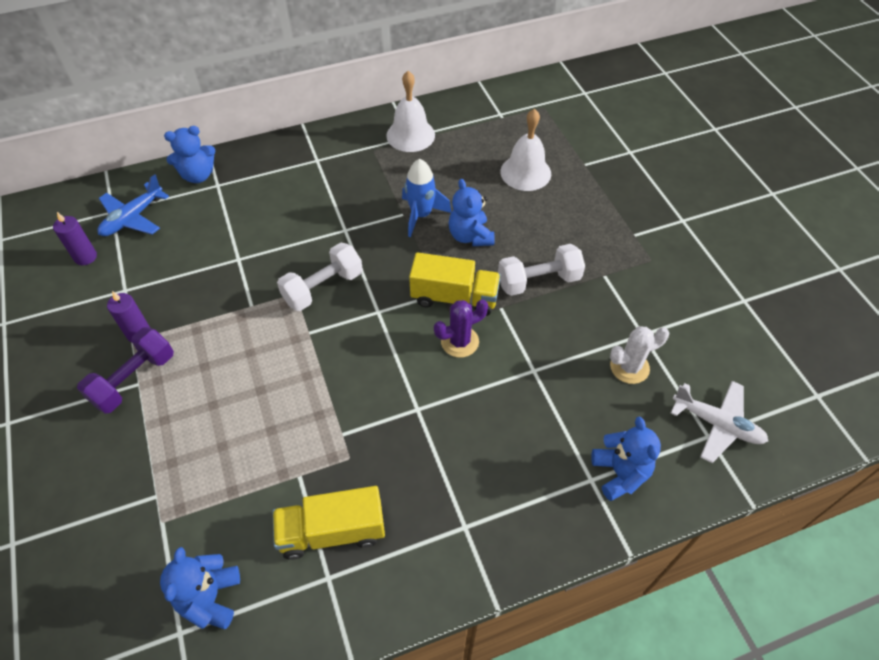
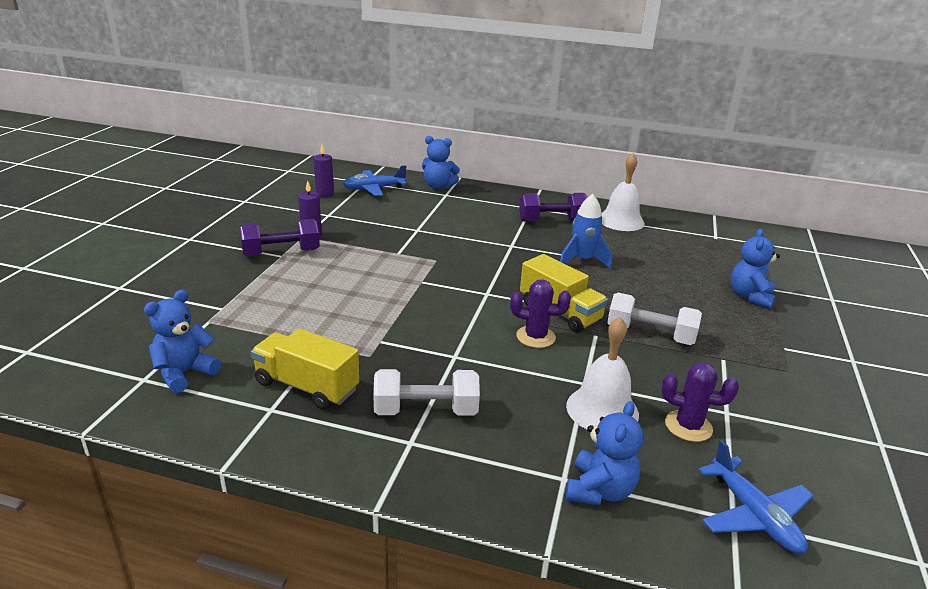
camera: 35 degrees right, 25 degrees down
white dumbbell [277,243,363,311] -> white dumbbell moved to [373,369,480,416]
blue teddy bear [448,179,495,246] -> blue teddy bear moved to [731,229,780,309]
white bell [500,108,551,191] -> white bell moved to [566,317,639,429]
white cactus [610,326,669,384] -> purple cactus [662,363,739,442]
white plane [671,381,768,463] -> blue plane [698,440,814,554]
none -> purple dumbbell [519,193,587,222]

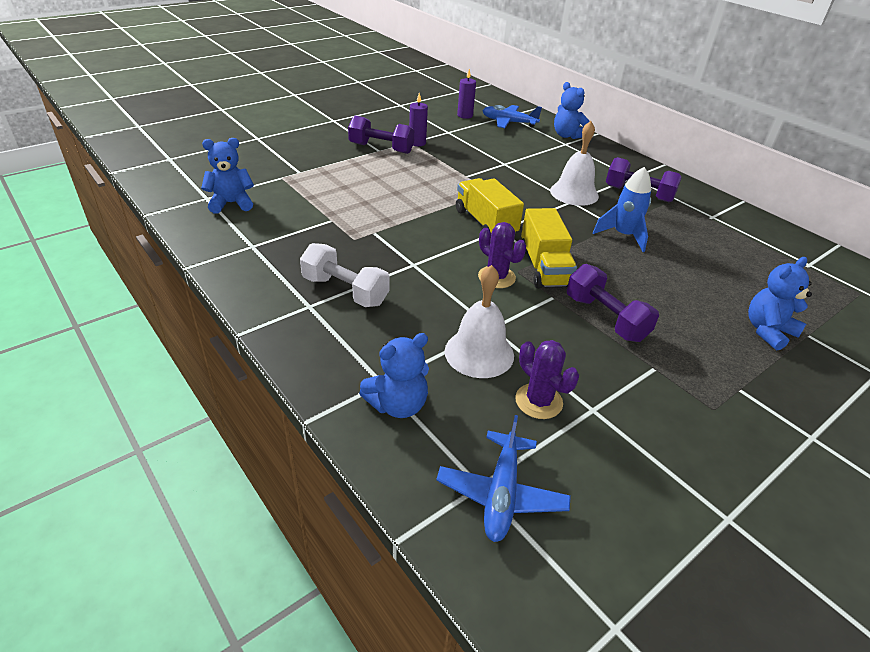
camera: 35 degrees right, 10 degrees up
yellow truck [251,329,360,410] -> yellow truck moved to [456,178,524,233]
white bell [602,154,645,231] -> white bell moved to [550,121,599,206]
white dumbbell [607,293,702,345] -> purple dumbbell [567,264,659,342]

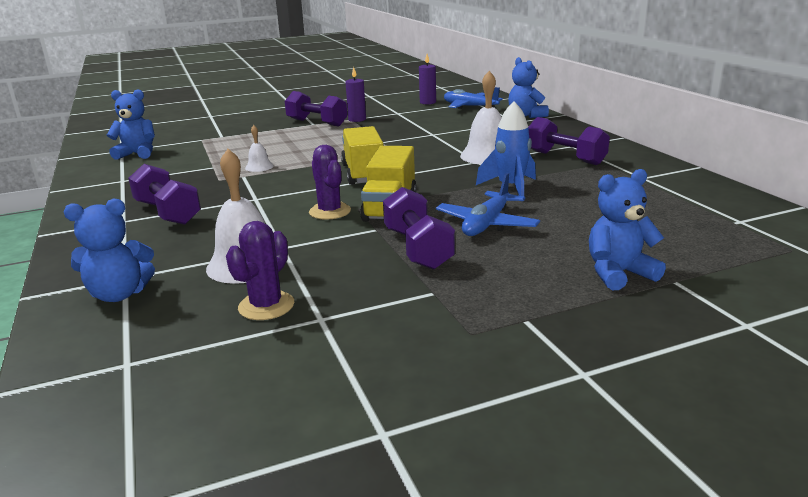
camera: 20 degrees right, 15 degrees down
white dumbbell [300,243,390,307] -> purple dumbbell [128,164,201,225]
blue plane [436,415,571,542] -> blue plane moved to [436,173,540,236]
purple cactus [515,340,579,419] -> purple cactus turned 45 degrees clockwise [226,221,294,320]
none -> white bell [245,125,274,172]

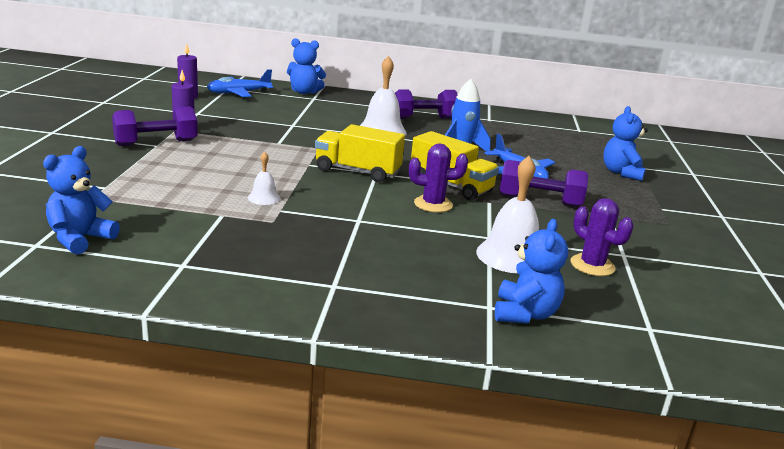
camera: 65 degrees left, 0 degrees up
purple dumbbell [128,164,201,225] -> none

